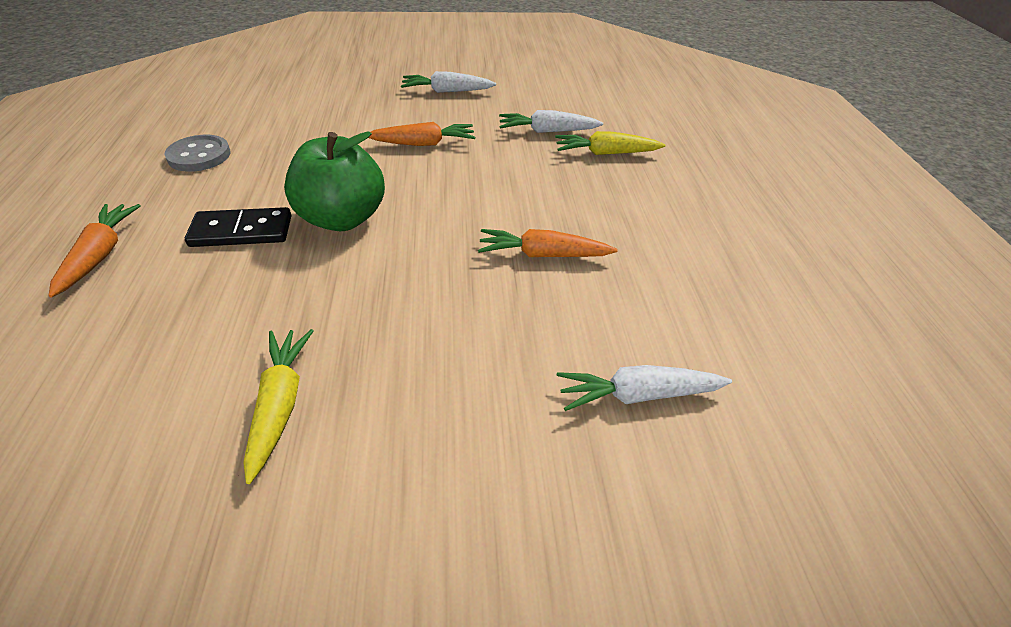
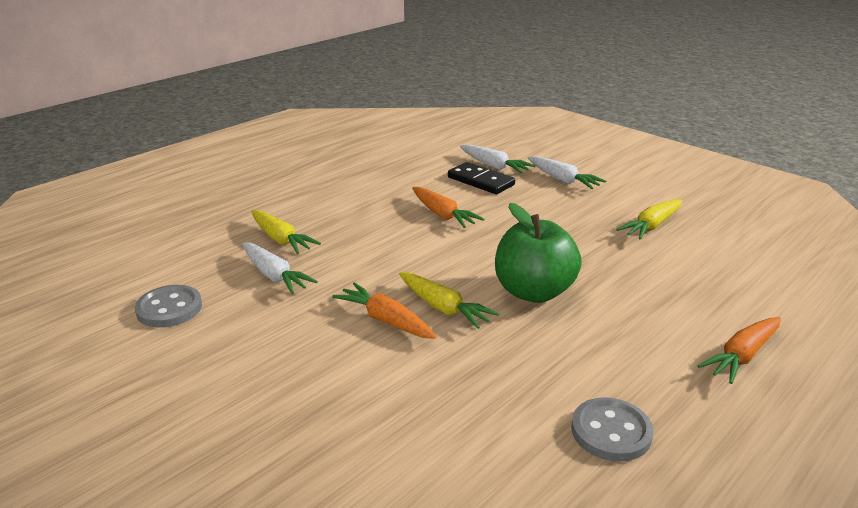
camera: 130 degrees left, 15 degrees down
black domino [185,207,291,247] -> black domino moved to [448,162,515,194]
white carrot [401,71,496,93] -> white carrot moved to [528,156,606,189]
none -> grey button [135,285,202,328]
none -> yellow carrot [399,272,499,329]

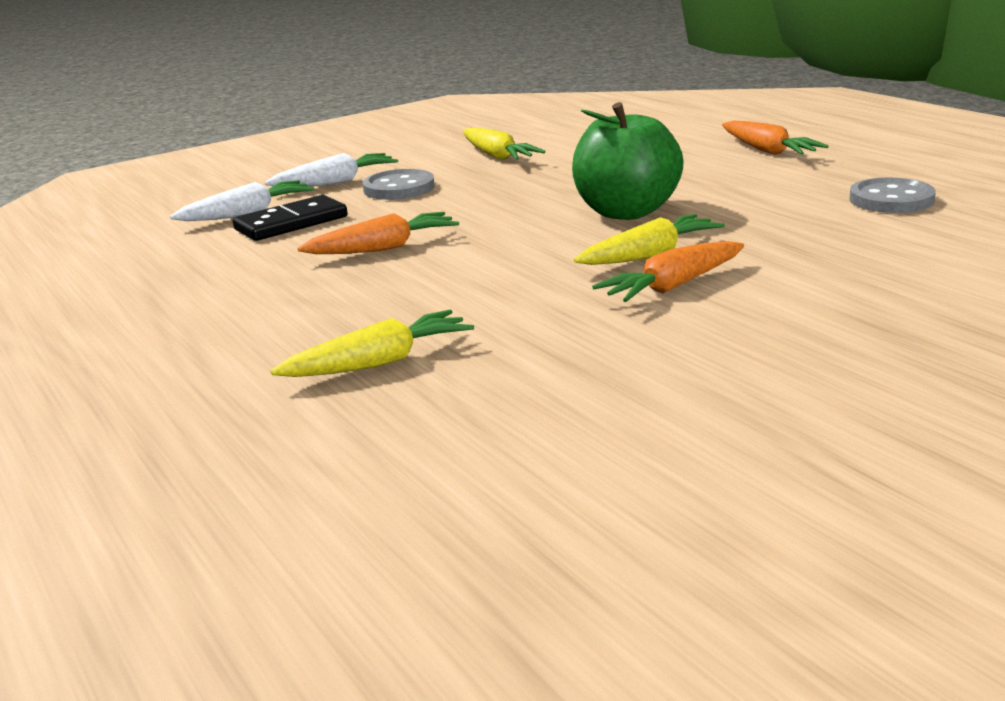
camera: 75 degrees left, 5 degrees down
grey button [135,285,202,328] -> grey button moved to [363,169,435,200]
white carrot [243,242,318,294] -> none

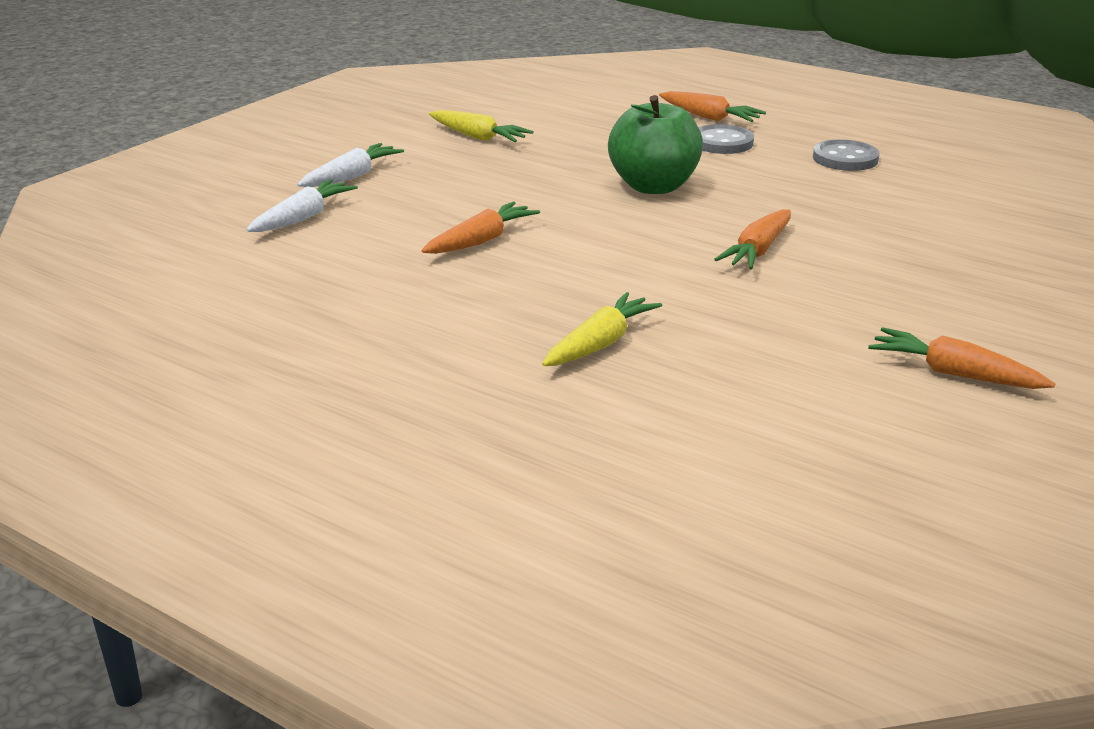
camera: 25 degrees left, 5 degrees up
black domino [233,195,347,241] -> none
grey button [363,169,435,200] -> grey button moved to [698,124,754,154]
yellow carrot [574,214,725,265] -> none
none -> orange carrot [868,327,1055,389]

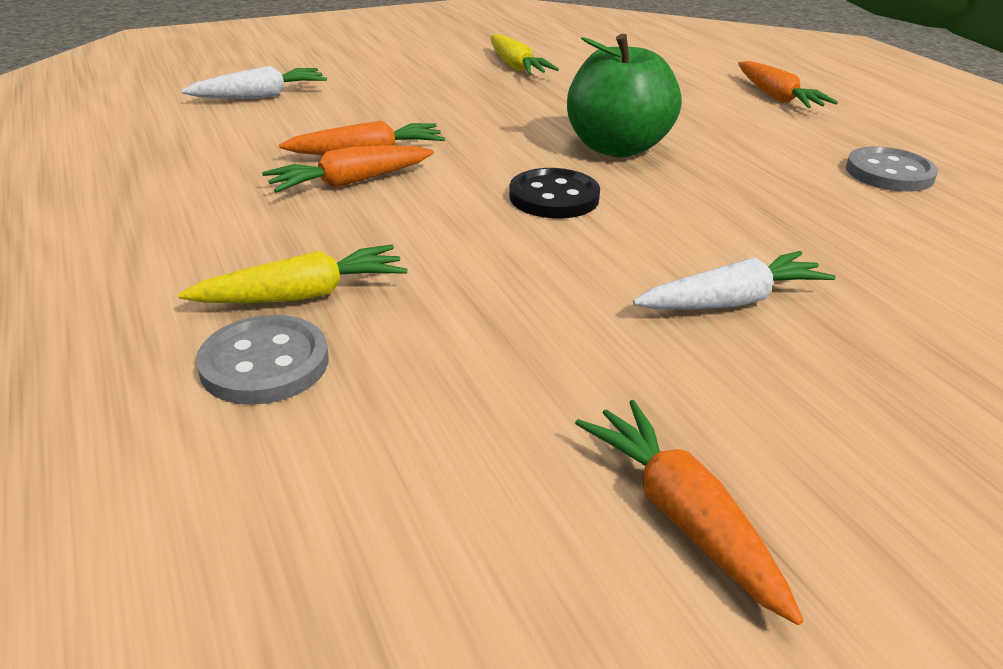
camera: 30 degrees right, 5 degrees up
white carrot [297,143,404,187] -> white carrot moved to [633,251,836,310]
grey button [698,124,754,154] -> grey button moved to [196,315,328,405]
orange carrot [714,209,791,269] -> orange carrot moved to [262,145,434,193]
none -> black button [509,168,600,218]

